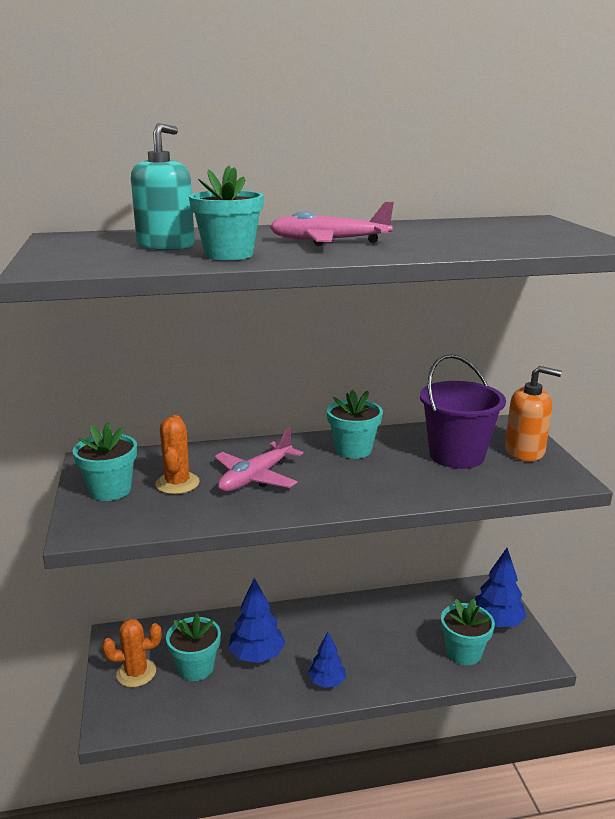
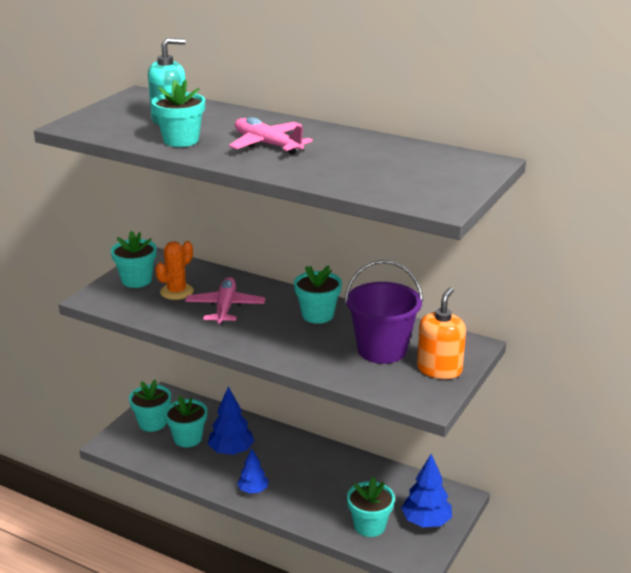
camera: 40 degrees right, 5 degrees up
orange cactus [102,619,162,687] -> turquoise flower pot [129,380,171,432]
pink plane [214,427,303,492] -> pink plane turned 105 degrees clockwise [185,277,265,324]
orange soap dispenser [505,366,562,461] -> orange soap dispenser turned 120 degrees counterclockwise [417,287,466,379]

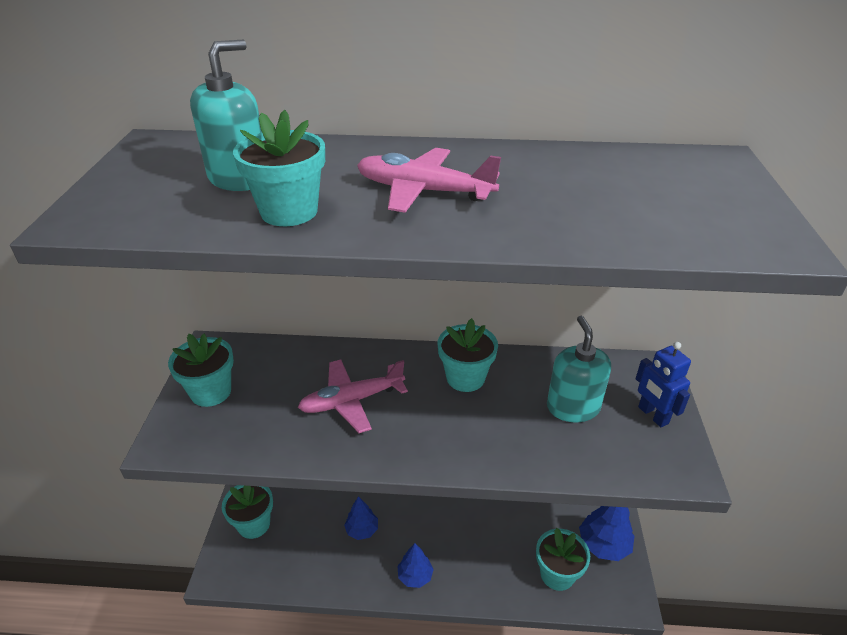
camera: 25 degrees left, 10 degrees up
orange cactus [156,241,194,300] -> none
turquoise flower pot [164,395,207,447] -> none
pink plane [185,277,265,324] -> pink plane turned 90 degrees counterclockwise [298,359,408,433]
blue tree [208,387,255,455] -> blue tree [344,496,378,540], size x0.65
purple bucket [345,260,423,364] -> turquoise soap dispenser [547,316,611,422]
orange soap dispenser [417,287,466,379] -> blue robot [636,342,691,428]

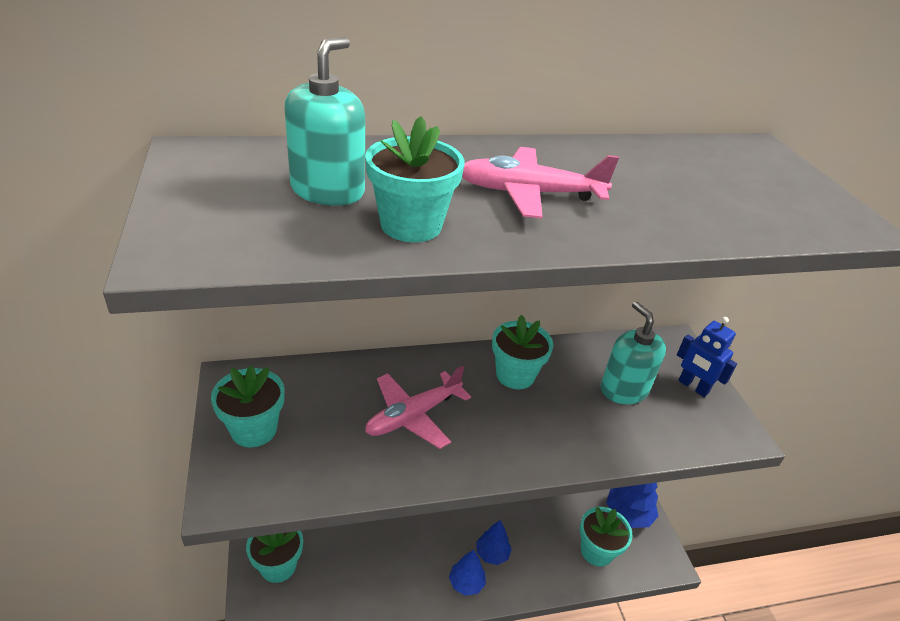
camera: 20 degrees left, 0 degrees up
blue tree [344,496,378,540] -> blue tree moved to [477,520,512,565]

